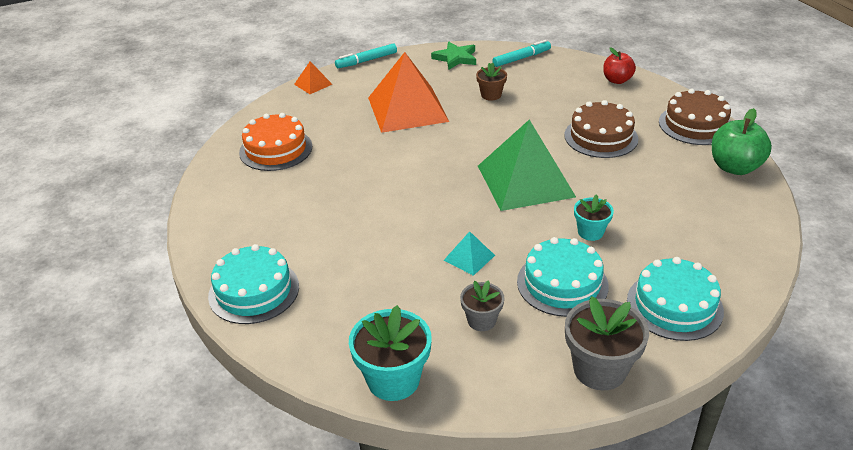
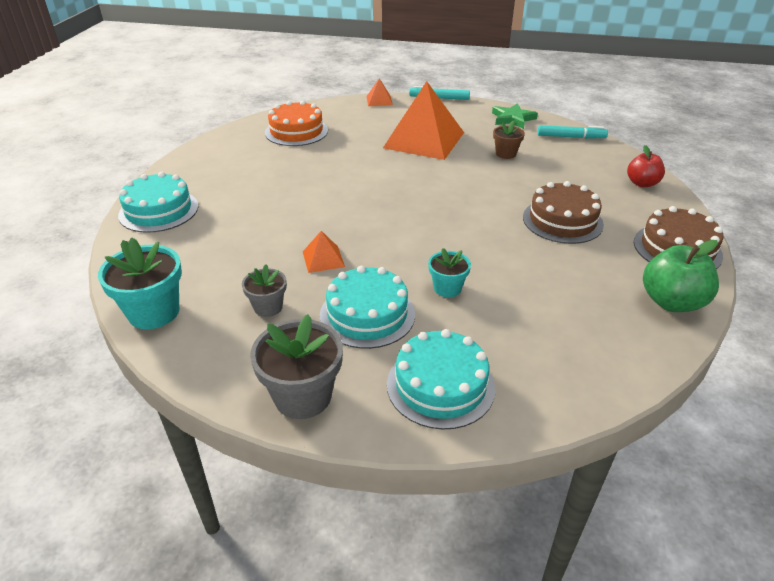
camera: 35 degrees right, 0 degrees up
turquoise pyramid [444,231,495,276] -> orange pyramid [303,231,345,273]
green pyramid [478,120,576,211] -> none

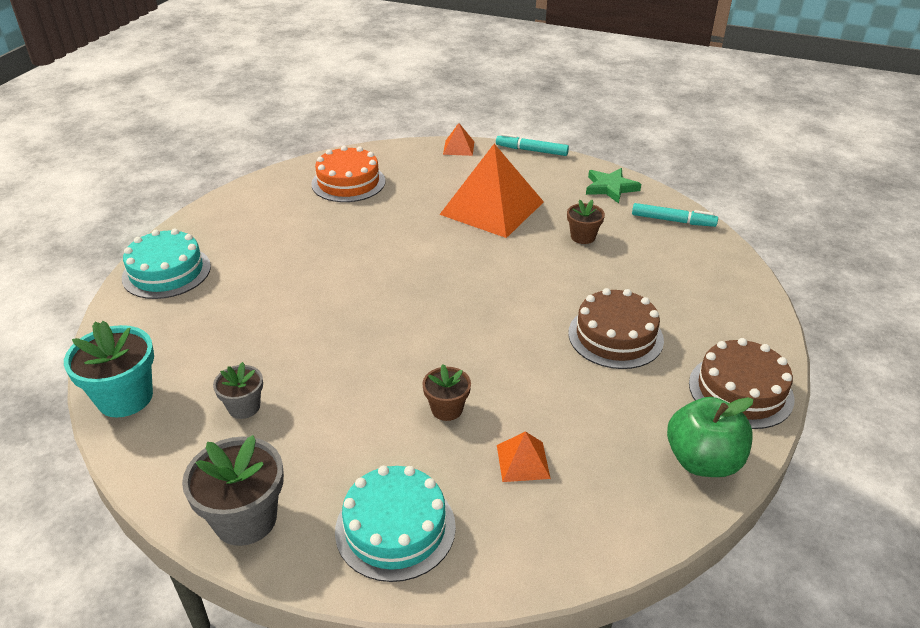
camera: 10 degrees right, 0 degrees up
orange pyramid [303,231,345,273] -> orange pyramid moved to [497,431,551,482]
turquoise cake [320,266,415,349] -> none
turquoise flower pot [428,248,471,297] -> brown flower pot [422,364,471,421]
red apple [627,145,665,187] -> none

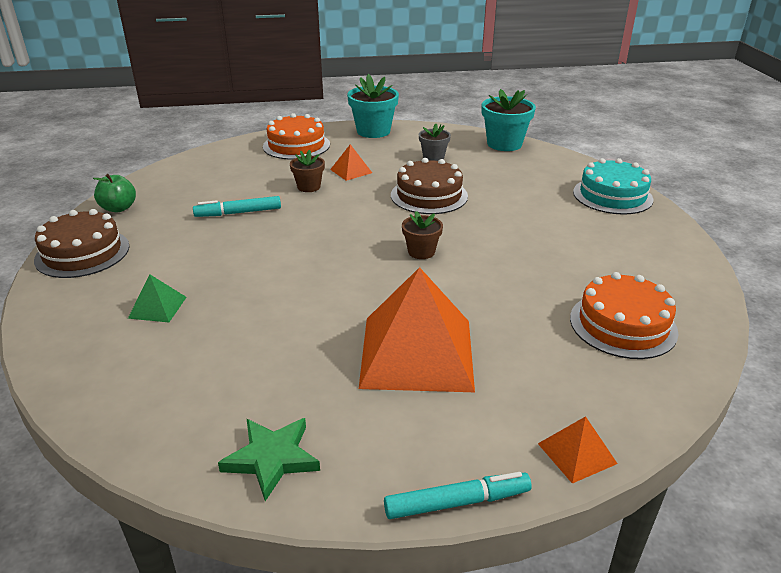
camera: 150 degrees right, 5 degrees down
grey flower pot [182,435,284,546] -> turquoise flower pot [347,74,399,138]
turquoise cake [335,466,456,582] -> orange cake [263,113,330,160]
orange pyramid [497,431,551,482] -> orange pyramid moved to [330,144,372,181]
brown flower pot [567,200,605,244] -> brown flower pot moved to [402,211,443,259]
brown cake [568,288,664,369] -> brown cake moved to [391,158,468,214]
turquoise marker [632,203,718,227] -> turquoise marker moved to [193,196,281,217]
green apple [667,397,753,477] -> green apple [93,174,136,212], size x0.66
none -> green pyramid [128,274,187,322]

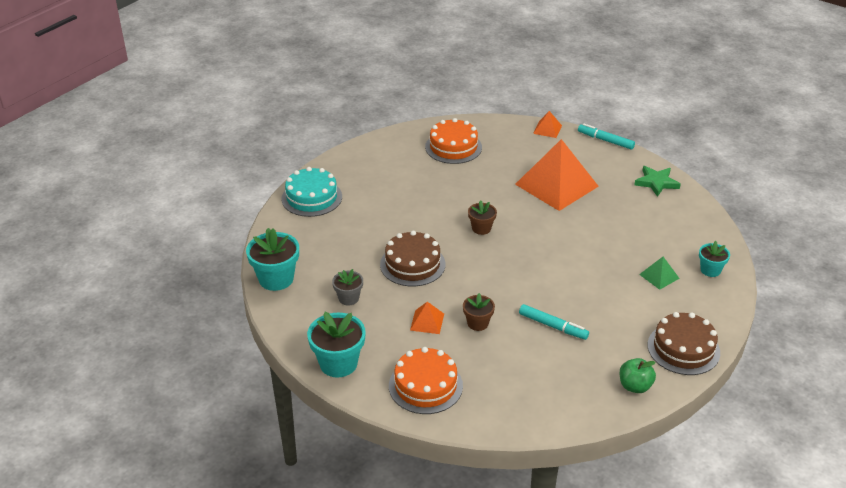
camera: 135 degrees left, 5 degrees up
none -> turquoise flower pot [699,241,730,277]

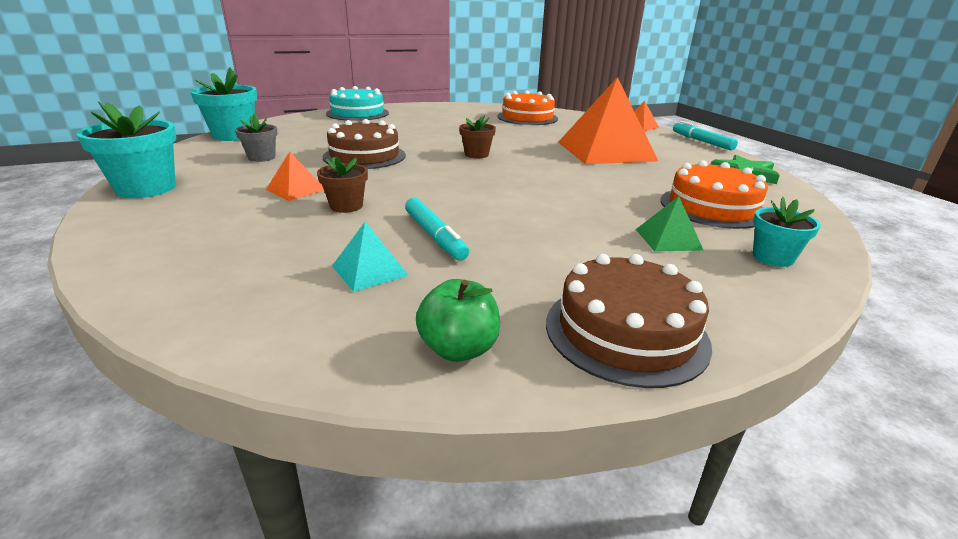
camera: 30 degrees right, 10 degrees down
orange cake [389,347,463,414] -> orange cake moved to [661,160,768,229]
none -> turquoise pyramid [332,222,409,292]

